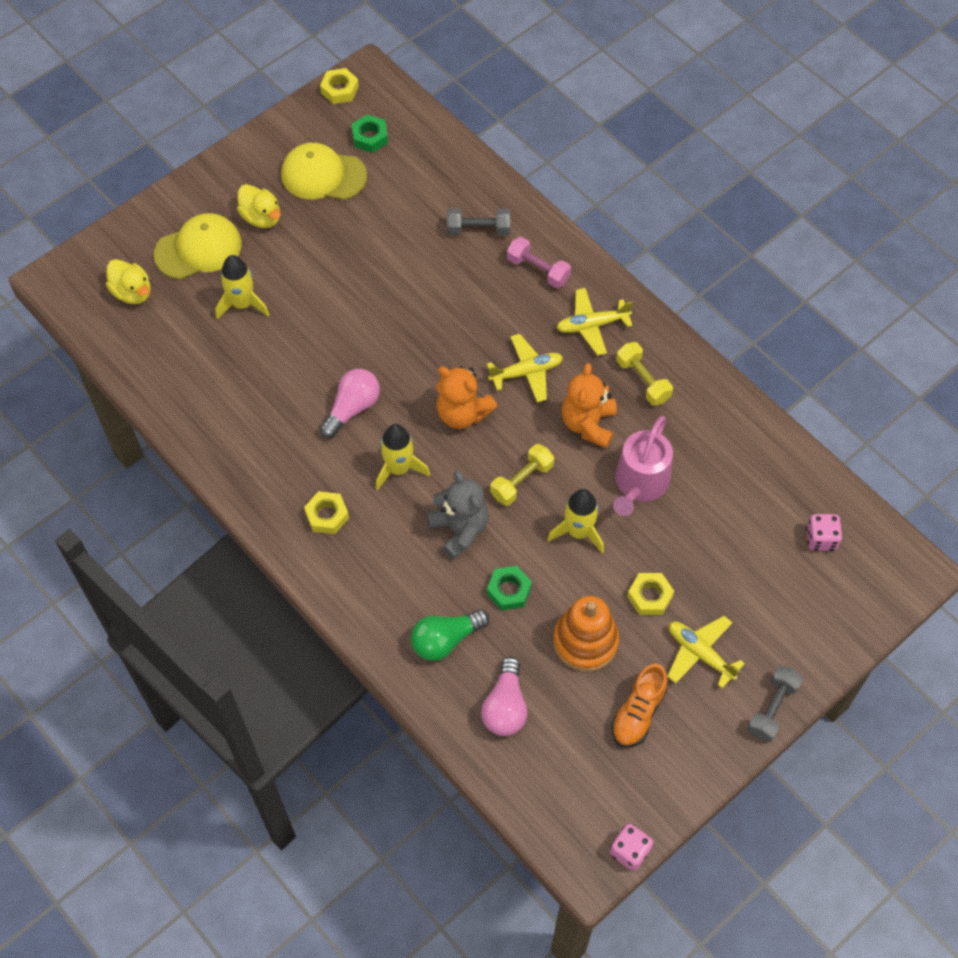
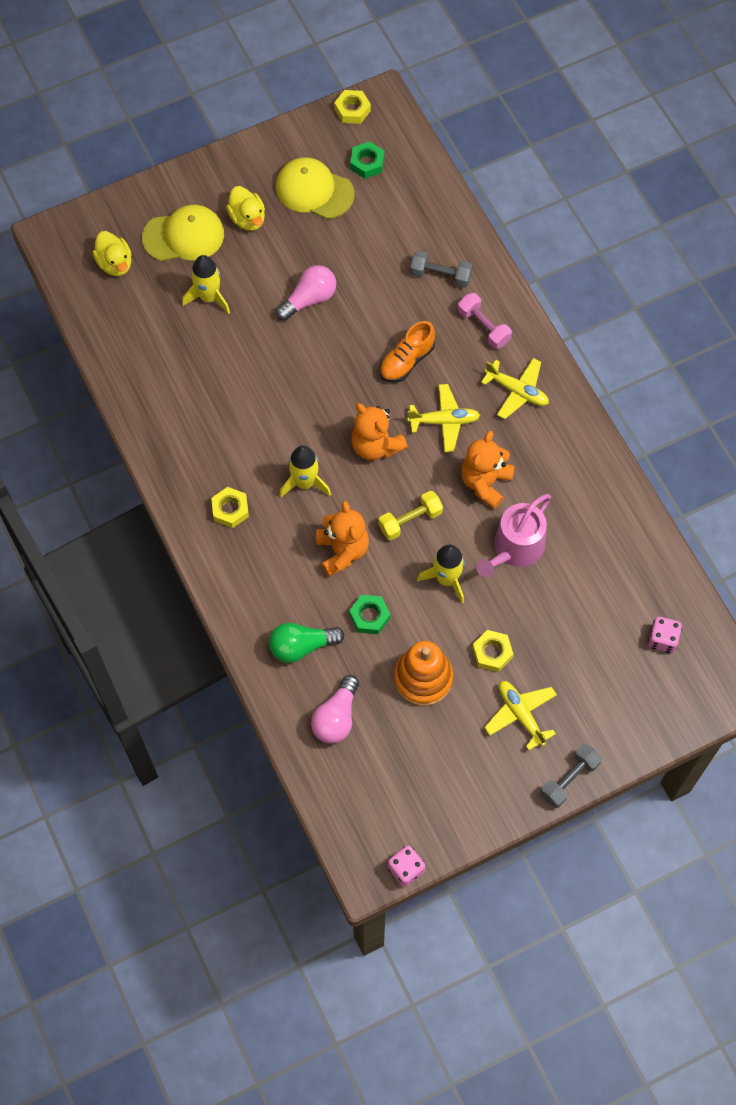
camera: 15 degrees right, 5 degrees up
pink light bulb [320,369,380,438] -> pink light bulb moved to [276,265,336,321]
grey teddy bear [427,470,489,560] -> orange teddy bear [316,501,369,577]
yellow plane [557,288,633,356] -> yellow plane turned 150 degrees counterclockwise [481,358,549,419]
orange shoe [611,664,668,748] -> orange shoe moved to [380,321,435,383]
yellow dumbbell [616,342,673,406] -> none

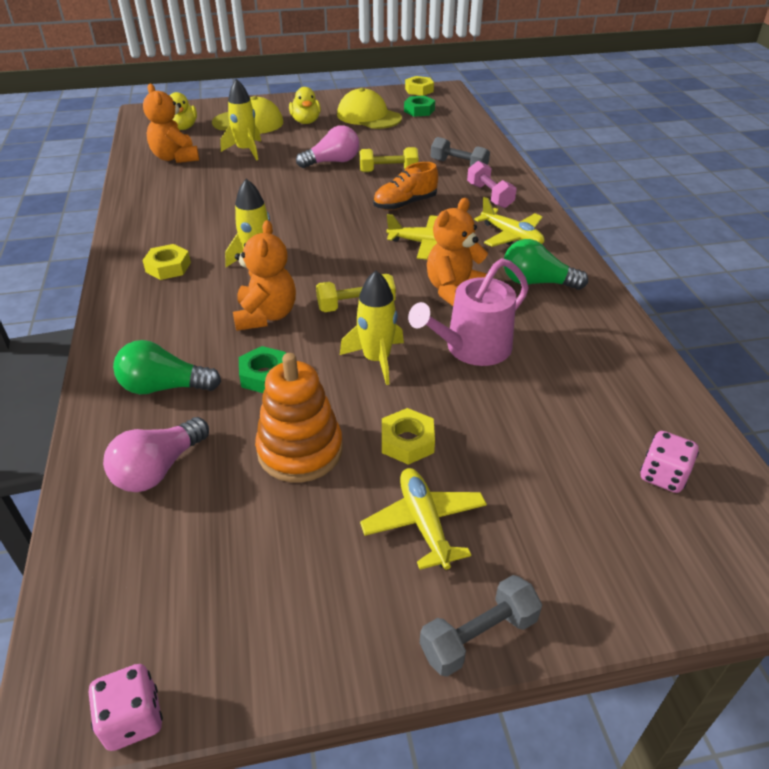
camera: 15 degrees right, 25 degrees down
orange teddy bear [351,403,407,460] -> orange teddy bear moved to [143,84,199,163]
none -> yellow dumbbell [359,147,418,172]
none -> green light bulb [504,239,588,290]

